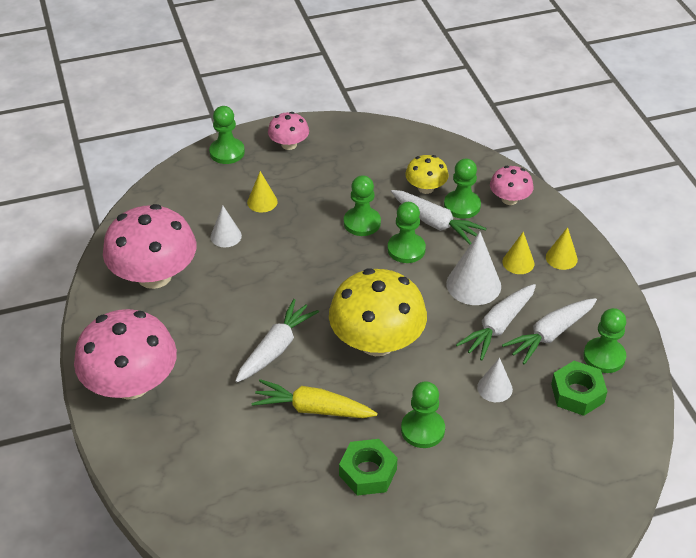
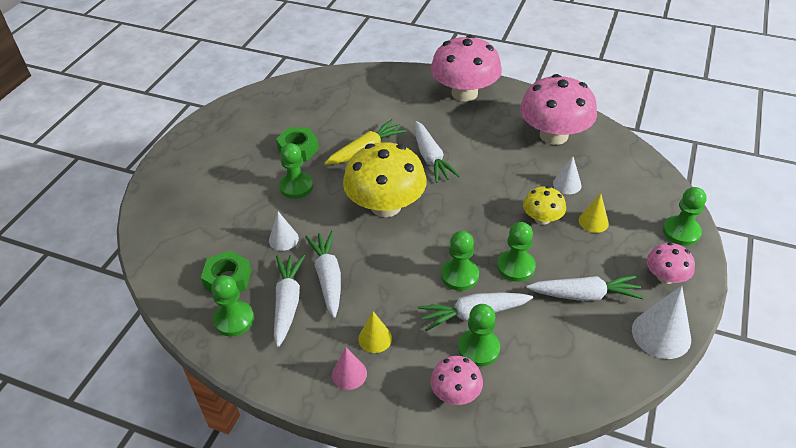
camera: 130 degrees right, 0 degrees up
yellow mushroom [405,155,449,194] -> yellow mushroom moved to [523,186,566,225]
white cone [446,232,501,305] -> white cone moved to [632,286,691,359]
yellow cone [546,227,578,270] -> pink cone [332,348,367,390]
none -> white carrot [526,275,644,301]

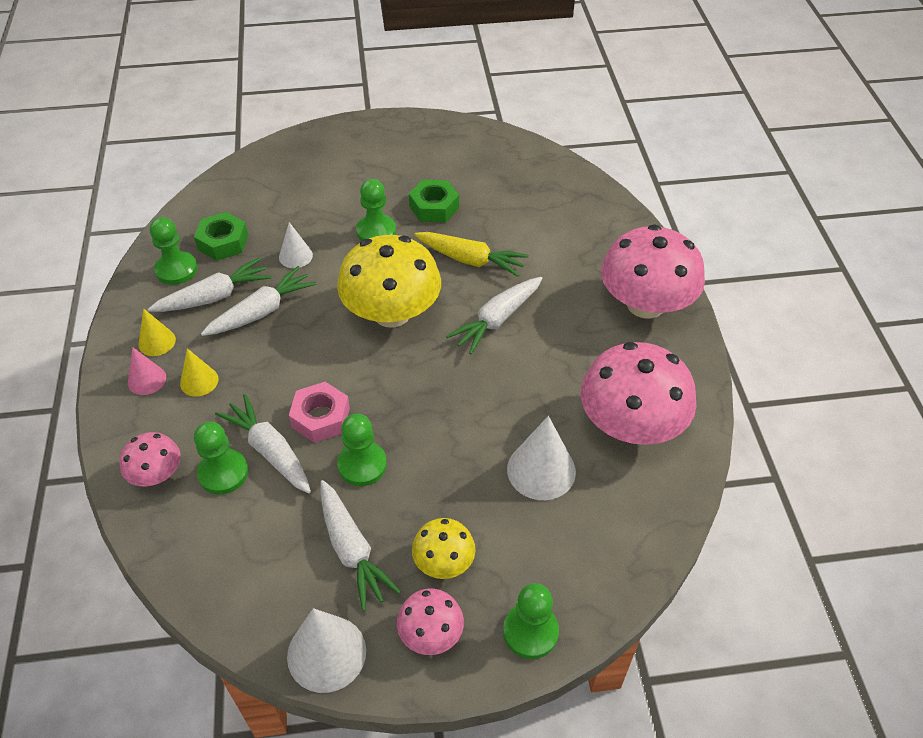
camera: 60 degrees right, 5 degrees up
green pawn [441,231,479,291] -> pink nut [289,382,350,443]
yellow mushroom [523,186,566,225] -> yellow mushroom moved to [412,518,476,579]
white cone [553,156,582,194] -> white cone [507,416,576,500], size x1.69
yellow cone [579,193,609,233] -> yellow cone moved to [138,308,176,356]

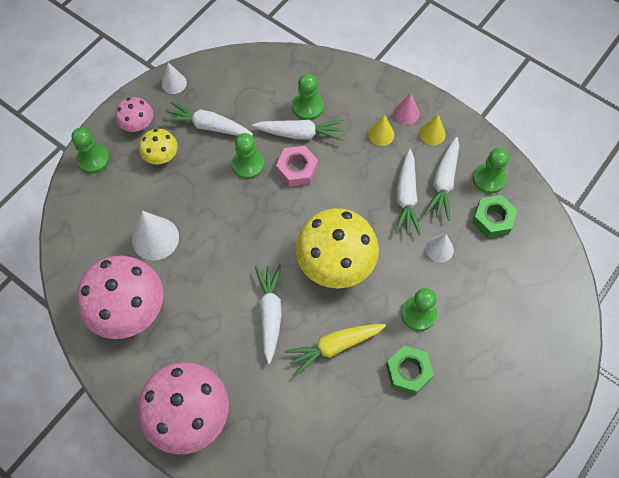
camera: 135 degrees right, 15 degrees up
pink mushroom [119,432,181,486] -> none
white cone [287,608,366,693] -> white cone [161,62,187,94], size x0.59

